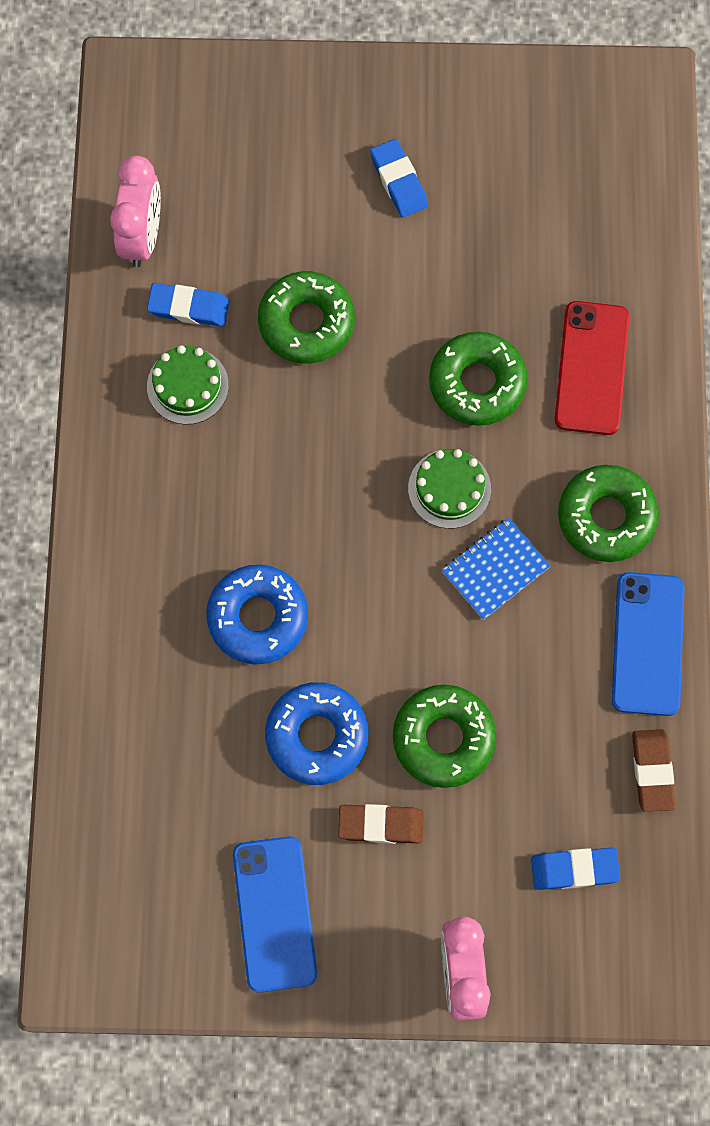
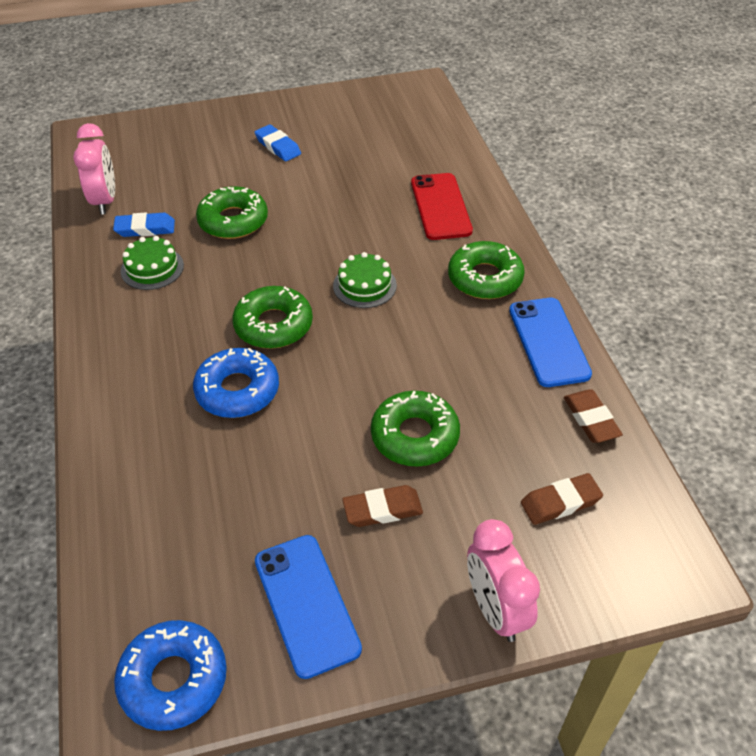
camera: 15 degrees left, 25 degrees down
blue donut [265,682,368,785] -> blue donut moved to [114,620,227,731]
green donut [429,332,528,426] -> green donut moved to [232,286,313,349]
blue notebook [442,518,550,620] -> none
blue eraser [531,848,620,890] -> brown eraser [521,473,603,525]

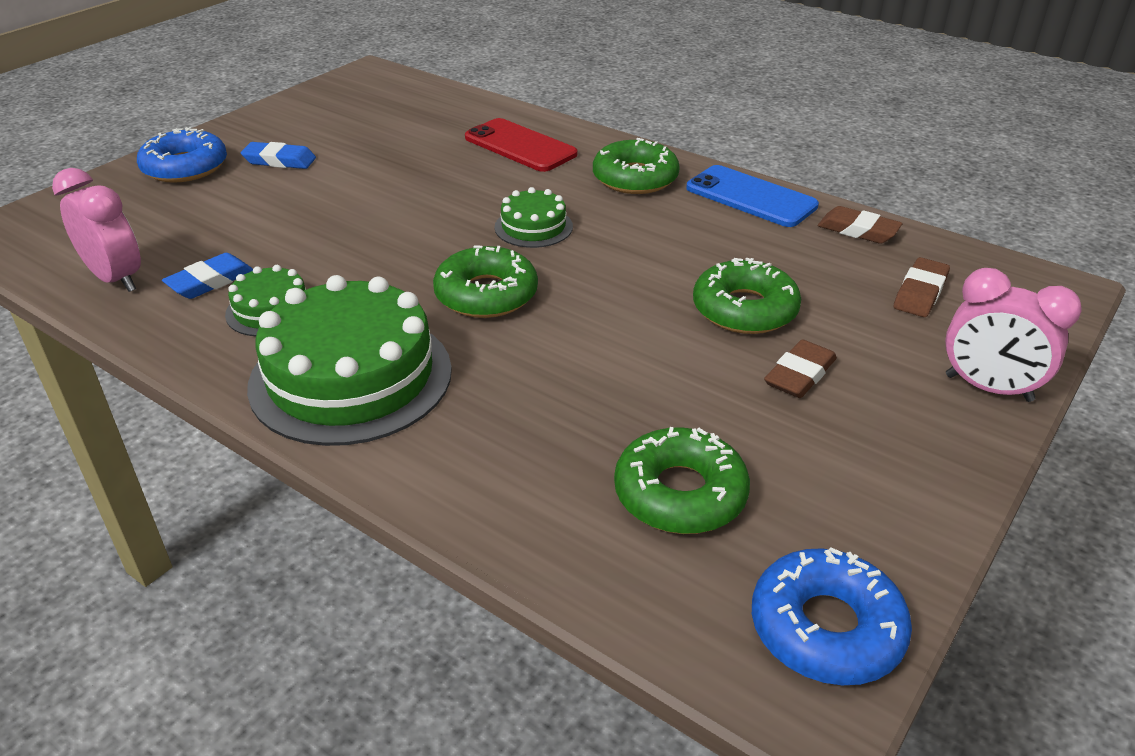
camera: 40 degrees left, 10 degrees down
blue donut [193,348,279,418] -> blue donut moved to [137,127,227,183]
green donut [196,186,268,239] -> green donut moved to [614,427,750,534]
blue phone [255,535,362,679] -> none
none -> green cake [247,275,452,446]

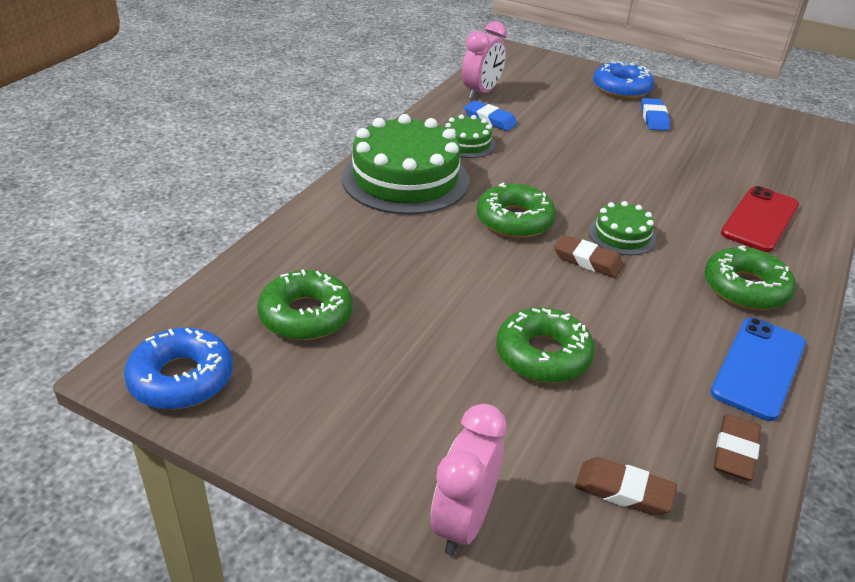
camera: 80 degrees right, 0 degrees up
brown eraser [764,339,837,398] -> brown eraser moved to [554,235,624,278]

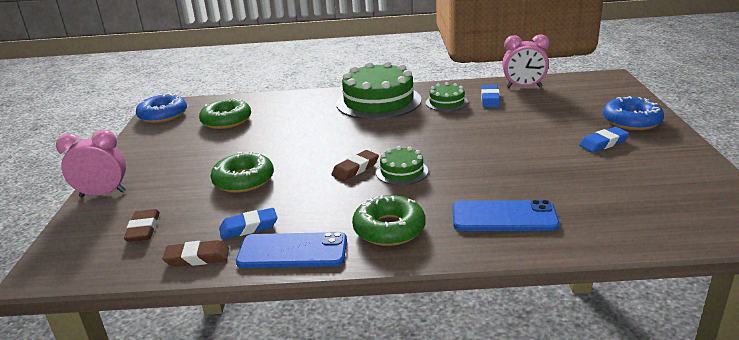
camera: 65 degrees right, 10 degrees down
green donut [476,183,556,238] -> none
brown eraser [554,235,624,278] -> brown eraser turned 45 degrees clockwise [331,150,379,181]
red phone [721,186,799,252] -> blue phone [453,200,560,231]
none -> blue eraser [219,208,278,239]

